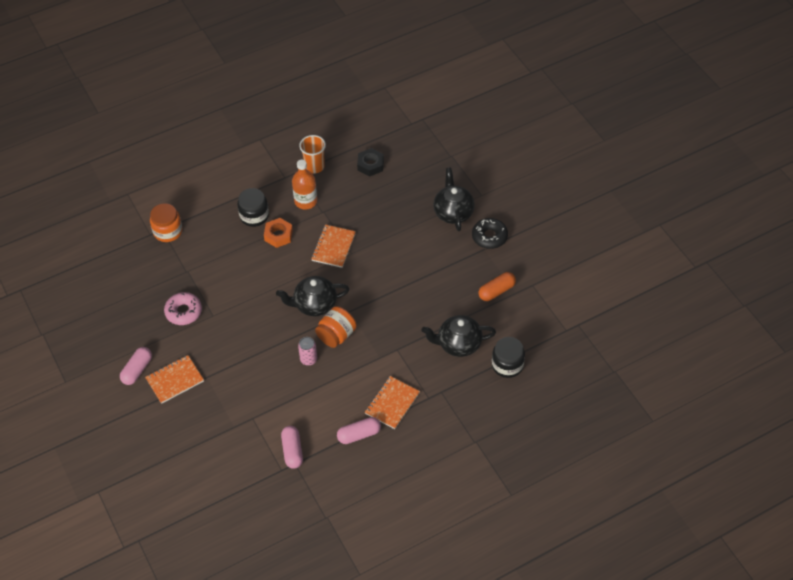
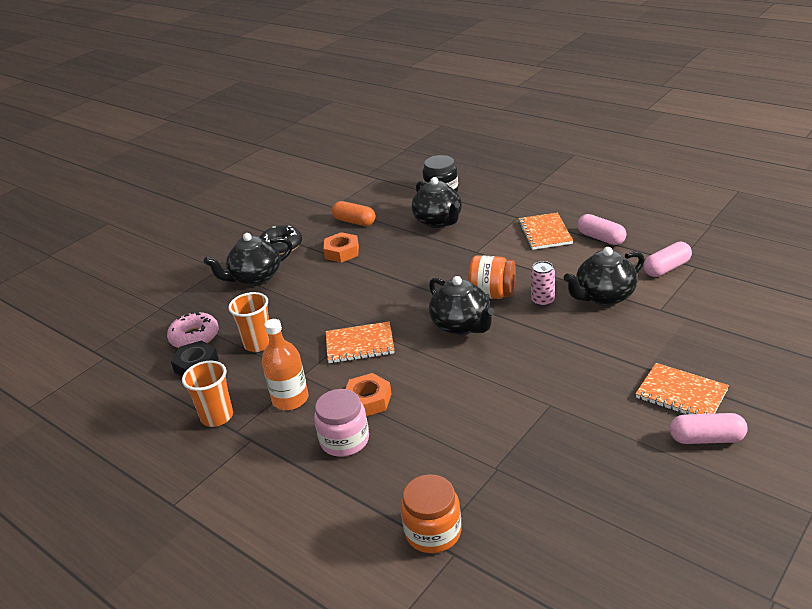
camera: 110 degrees left, 20 degrees down
pink donut [164,292,202,325] -> pink donut moved to [167,311,219,348]
black jar [237,188,269,227] -> pink jar [314,389,369,457]
orange notebook [365,376,420,429] -> orange notebook turned 75 degrees clockwise [518,212,573,250]
none -> orange cup [228,292,269,352]
none -> orange nut [323,232,359,263]
none -> black teapot [564,247,644,306]

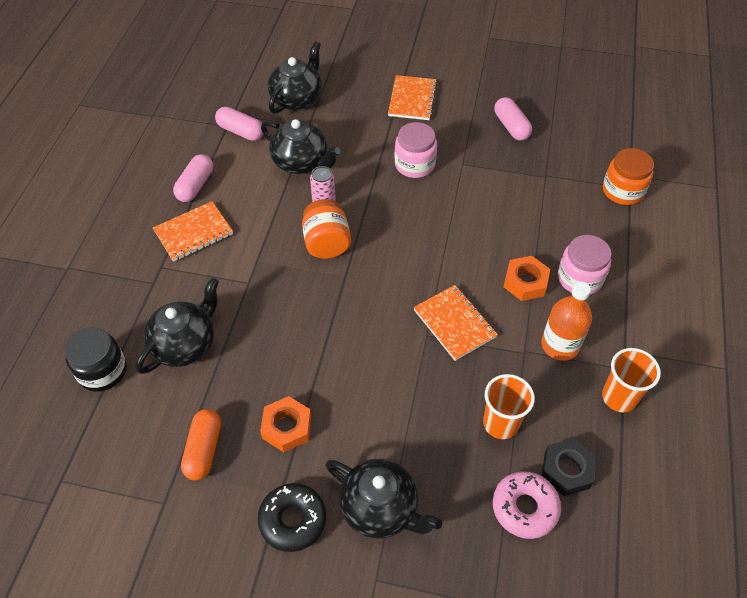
camera: 120 degrees left, 20 degrees up
black teapot [429,276,495,335] -> black teapot moved to [268,41,322,114]
pink capsule [670,413,748,444] -> pink capsule moved to [494,97,532,141]
none -> pink jar [395,122,437,178]

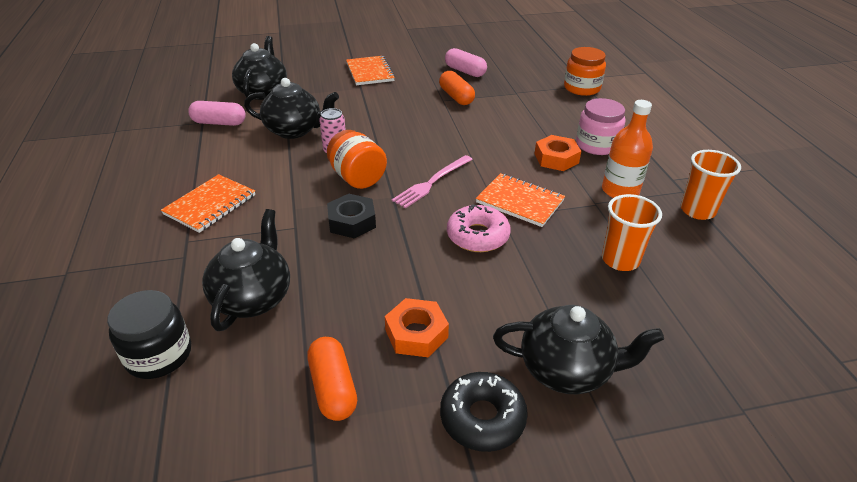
camera: 25 degrees left, 15 degrees down
pink capsule [173,154,213,202] -> none
pink jar [395,122,437,178] -> none
pink donut [493,471,561,539] -> pink donut moved to [447,205,511,252]
black nut [542,438,596,496] -> black nut moved to [327,194,376,238]
none -> pink fork [392,155,473,208]
none -> orange capsule [439,71,475,105]

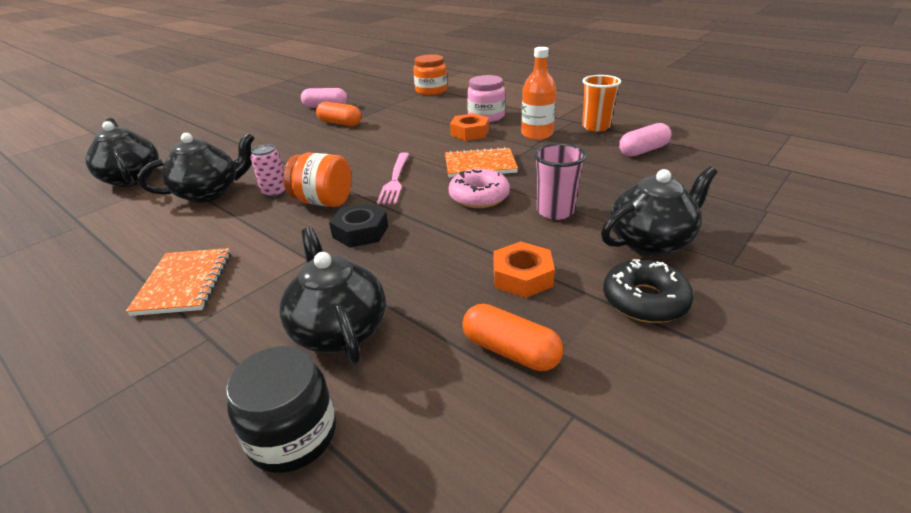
camera: 35 degrees left, 5 degrees down
pink capsule [188,101,246,126] -> pink capsule moved to [619,123,671,157]
orange notebook [346,56,395,85] -> none
orange cup [602,194,662,271] -> none
none -> pink cup [534,143,587,220]

